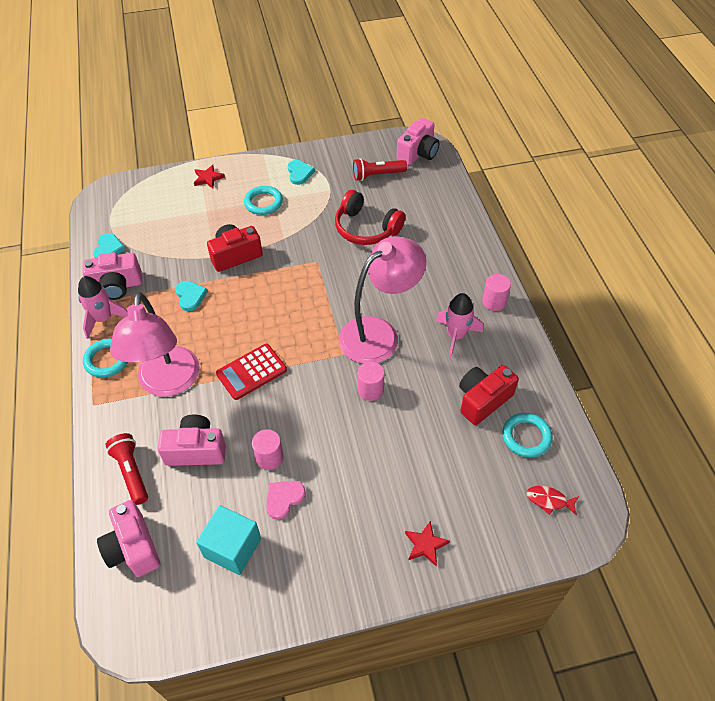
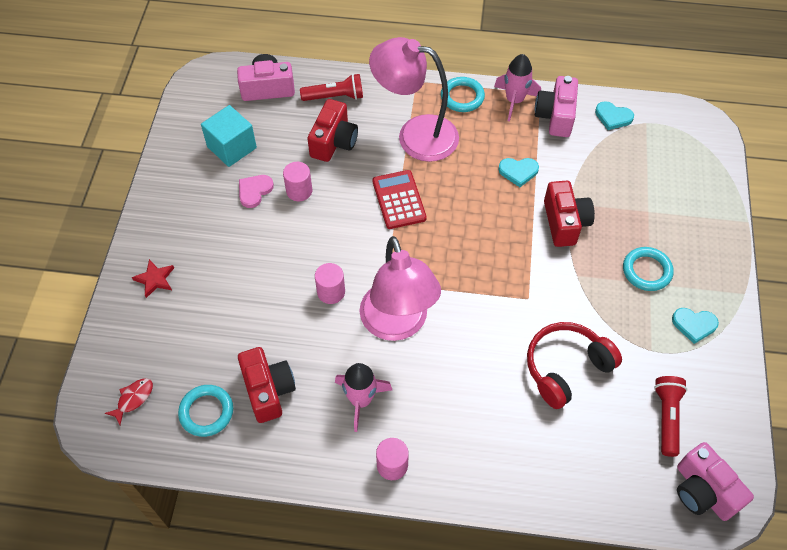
camera: 110 degrees right, 5 degrees up
pink camera [157,414,226,466] -> red camera [308,99,358,162]
red star [194,165,225,188] -> none
pink heart [266,481,306,520] -> pink heart turned 120 degrees counterclockwise [239,175,274,208]

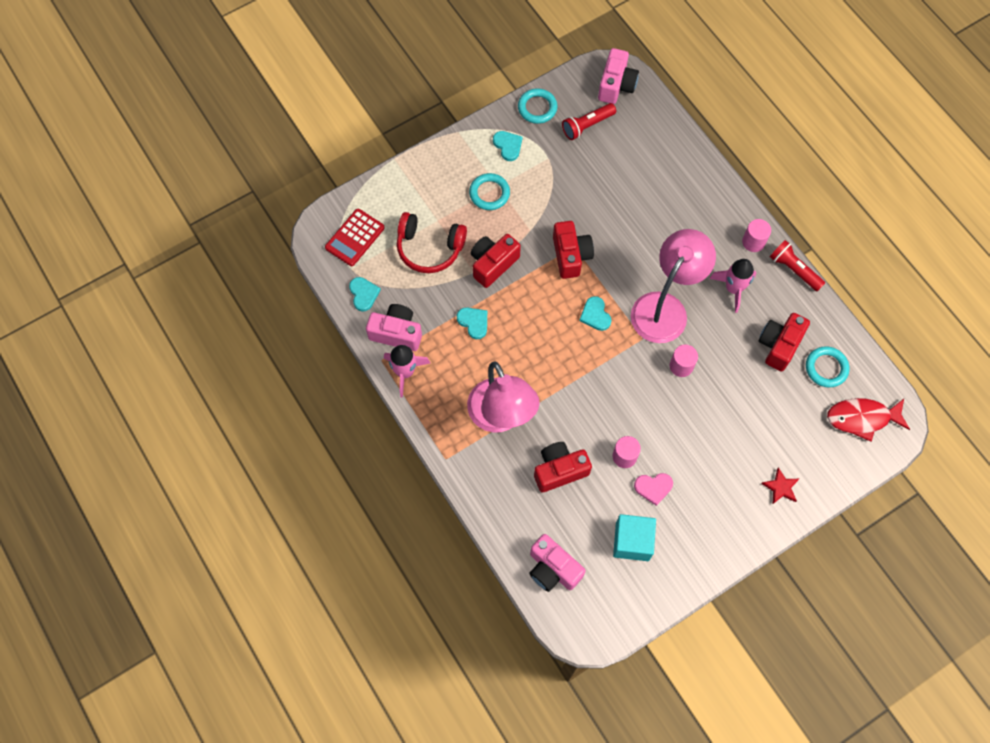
camera: 130 degrees left, 10 degrees up
red fish [105,378,153,425] -> red fish [827,398,910,442], size x1.86
red flashlight [300,74,363,101] -> red flashlight moved to [770,240,825,291]
red calculator [372,170,427,229] -> red calculator moved to [325,209,385,266]
turquoise ring [441,77,485,112] -> turquoise ring moved to [518,88,557,124]
red headphones [527,322,622,409] -> red headphones moved to [397,212,467,273]
pink camera [535,76,578,137] -> pink camera turned 135 degrees counterclockwise [366,304,422,351]
none -> red camera [553,221,594,279]
none -> turquoise heart [579,296,612,331]

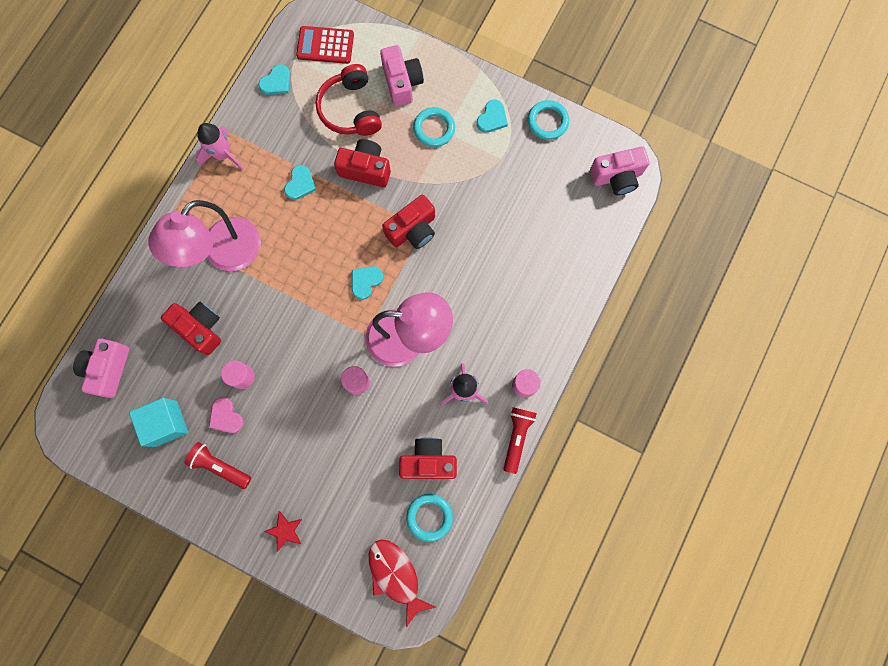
camera: 60 degrees right, 10 degrees up
pink camera [366,304,422,351] -> pink camera moved to [380,45,424,107]
red flashlight [562,103,616,140] -> red flashlight moved to [184,442,251,489]

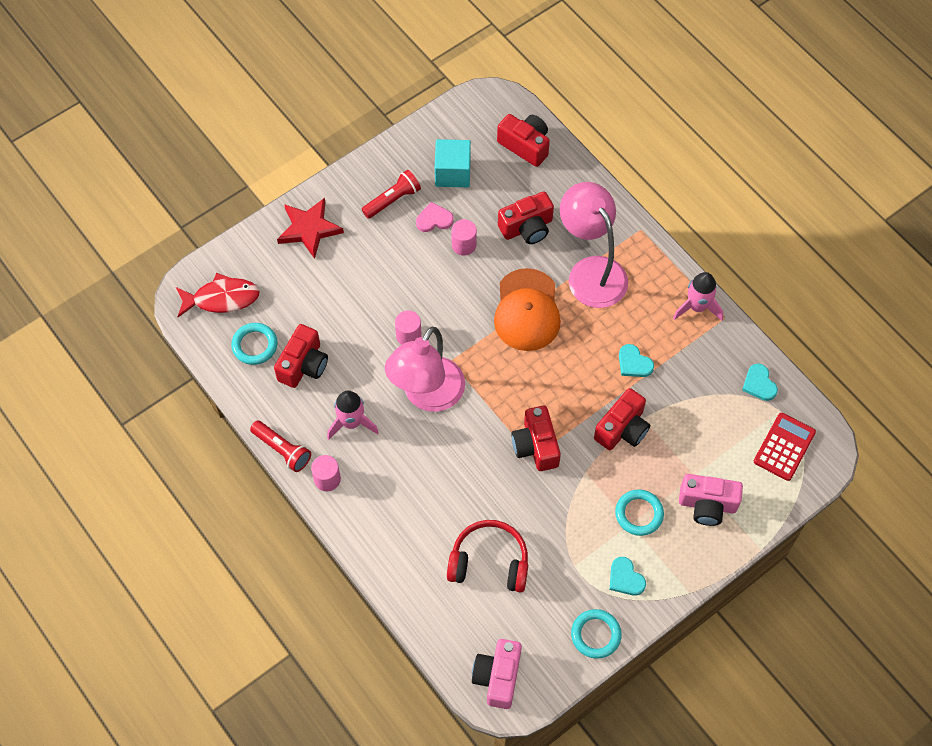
camera: 115 degrees right, 15 degrees down
pink camera [73,339,129,398] -> red camera [497,114,550,167]
red star [264,511,302,552] -> red star [277,198,344,259], size x1.78
red headphones [316,64,382,136] -> red headphones moved to [447,520,528,593]
turquoise heart [352,266,383,300] -> none
none -> orange cap [494,268,561,351]

